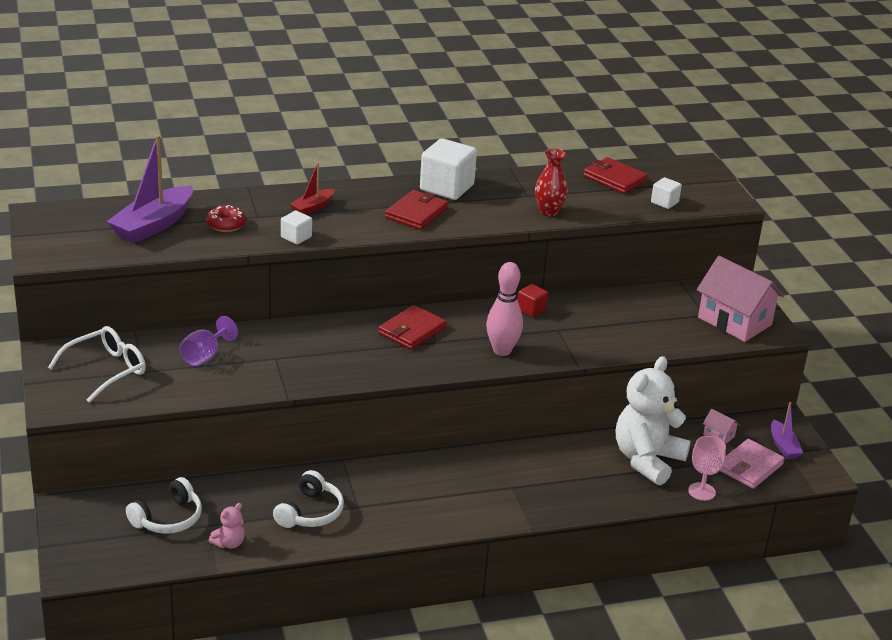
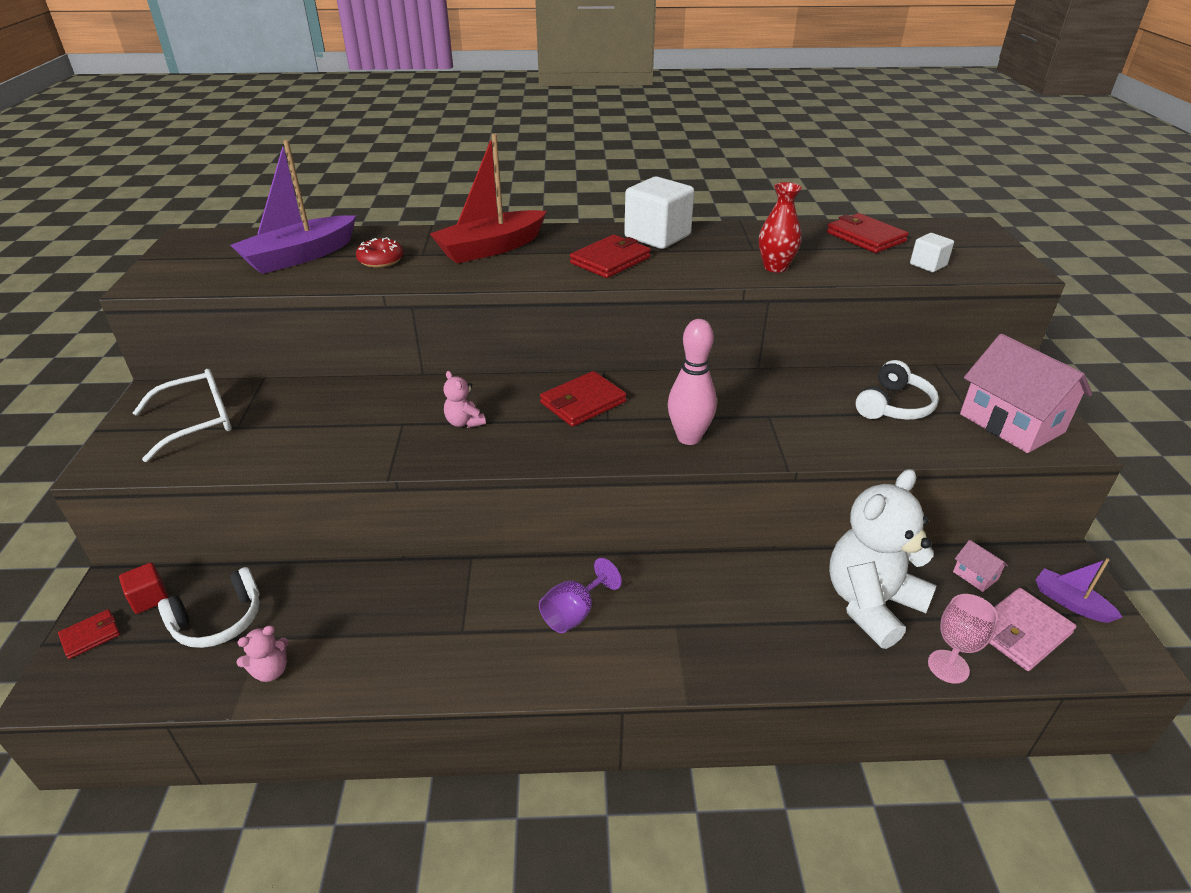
camera: 15 degrees right, 5 degrees up
purple goblet [180,316,238,366] -> purple goblet moved to [539,558,622,633]
white headphones [273,470,344,528] -> white headphones moved to [856,360,939,420]
white cube [281,211,312,245] -> none
red boat [290,162,334,215] -> red boat [430,134,546,263], size x1.91
red cube [518,284,548,317] -> red cube moved to [119,562,169,614]
purple boat [771,402,803,459] -> purple boat turned 135 degrees clockwise [1035,558,1122,623]
none -> red wallet [58,609,120,659]
none -> pink teddy bear [444,371,486,428]

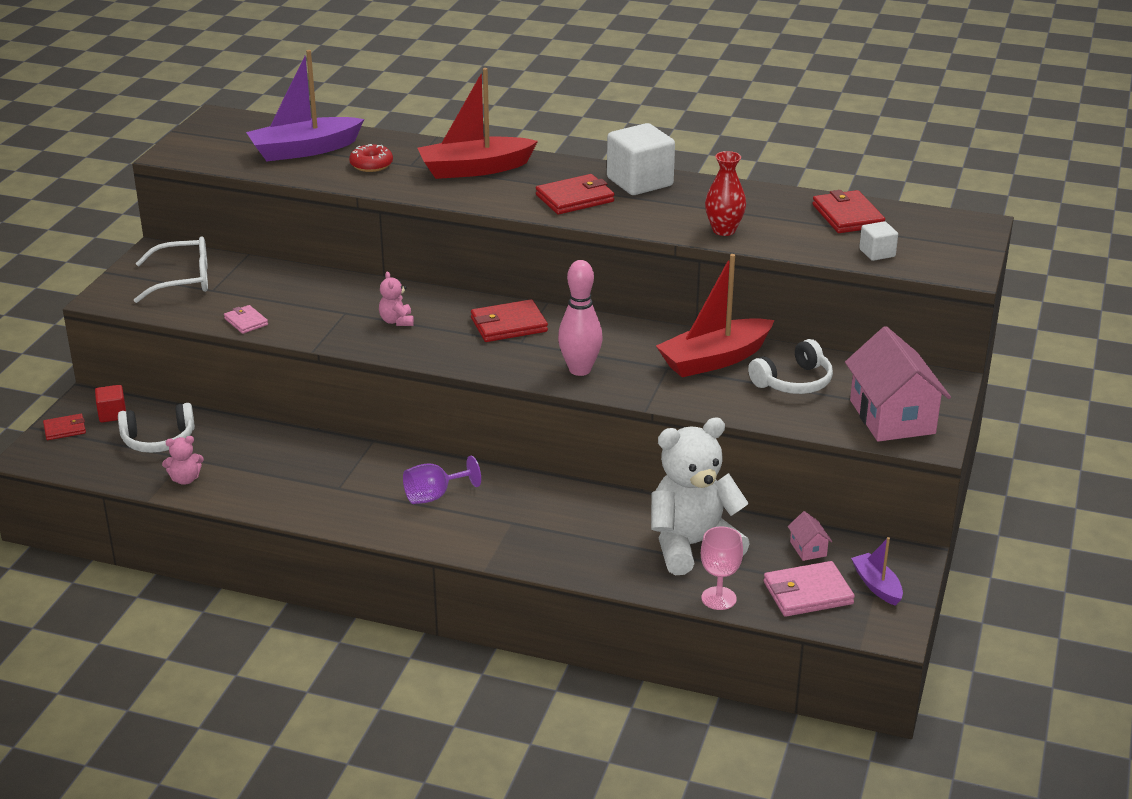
camera: 20 degrees right, 5 degrees down
none -> pink wallet [224,305,268,334]
none -> red boat [656,254,774,377]

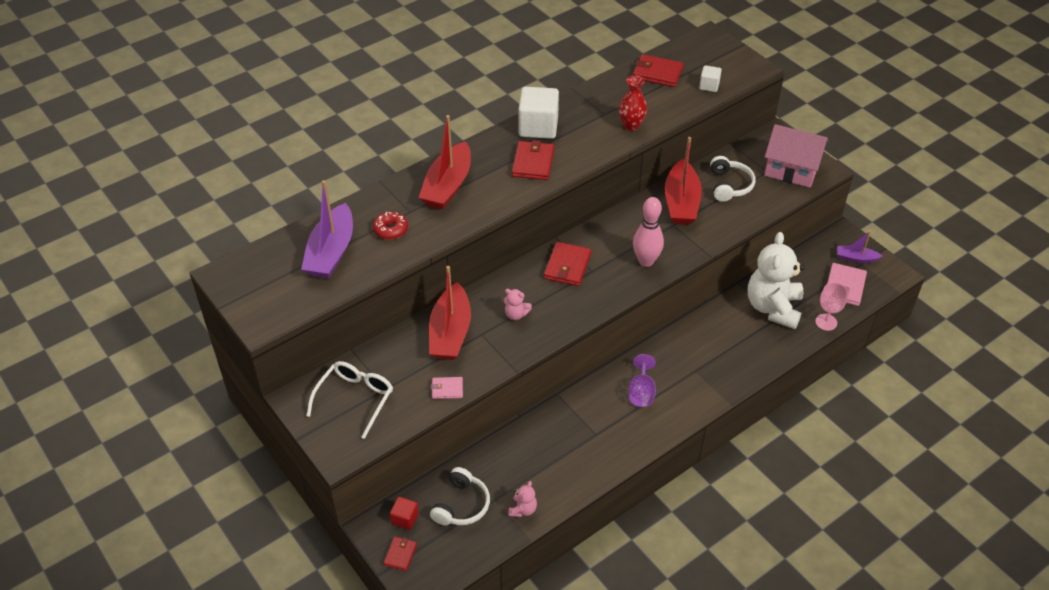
camera: 55 degrees left, 15 degrees up
pink house [788,511,832,561] -> none
none -> red boat [429,266,471,360]

